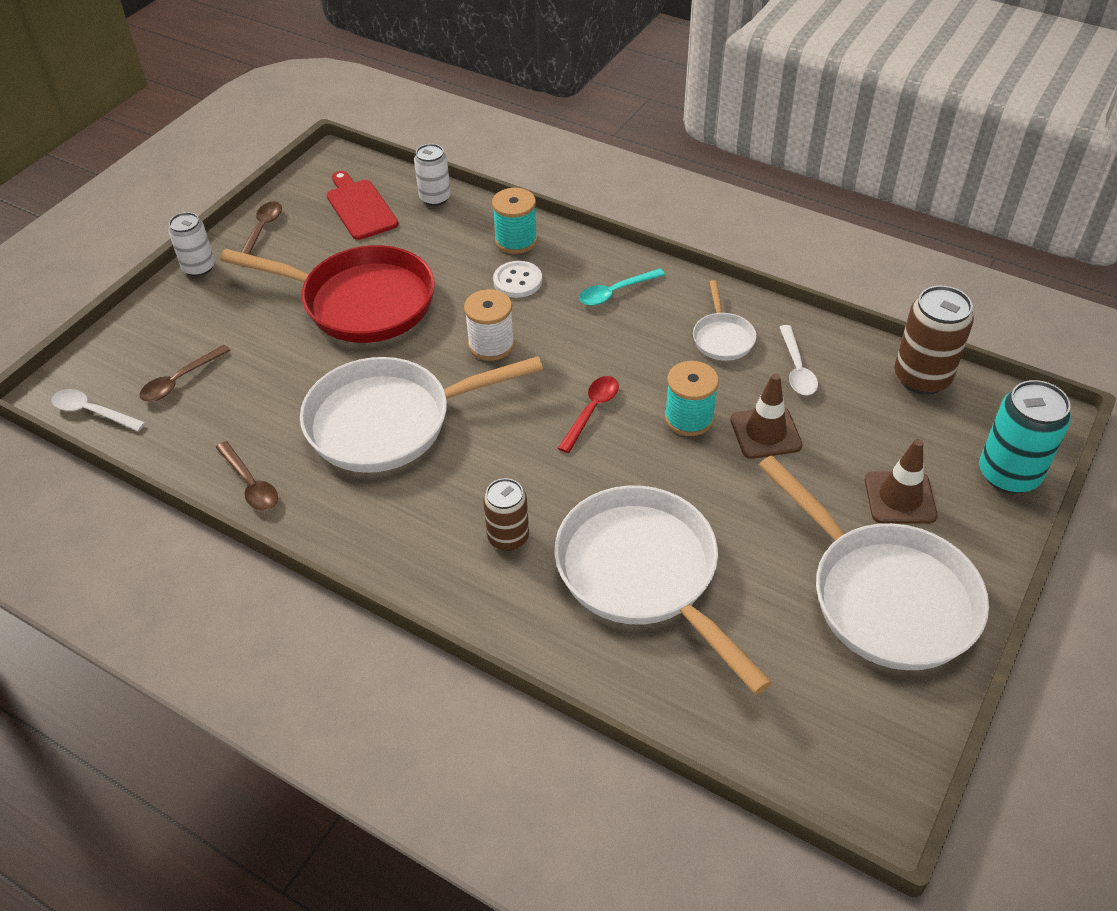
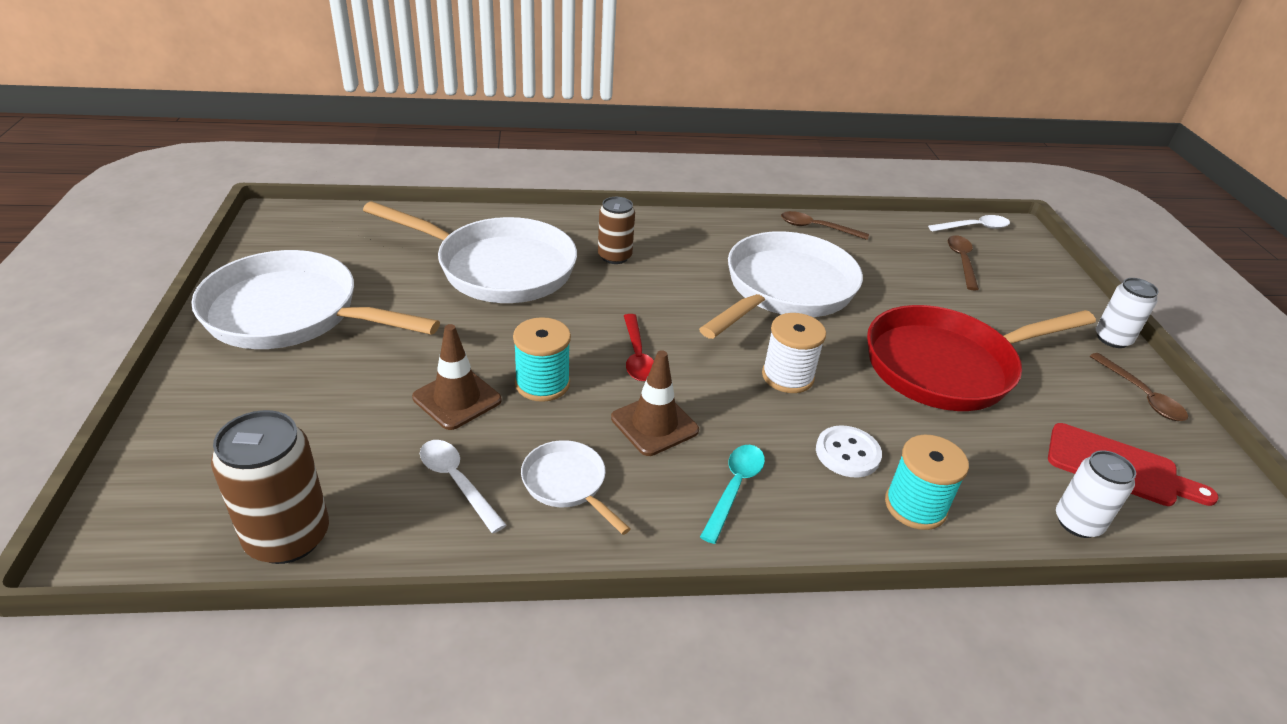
camera: 140 degrees right, 10 degrees down
brown traffic cone [865,439,938,524] -> brown traffic cone moved to [611,350,699,456]
turquoise can [979,380,1071,494] -> none

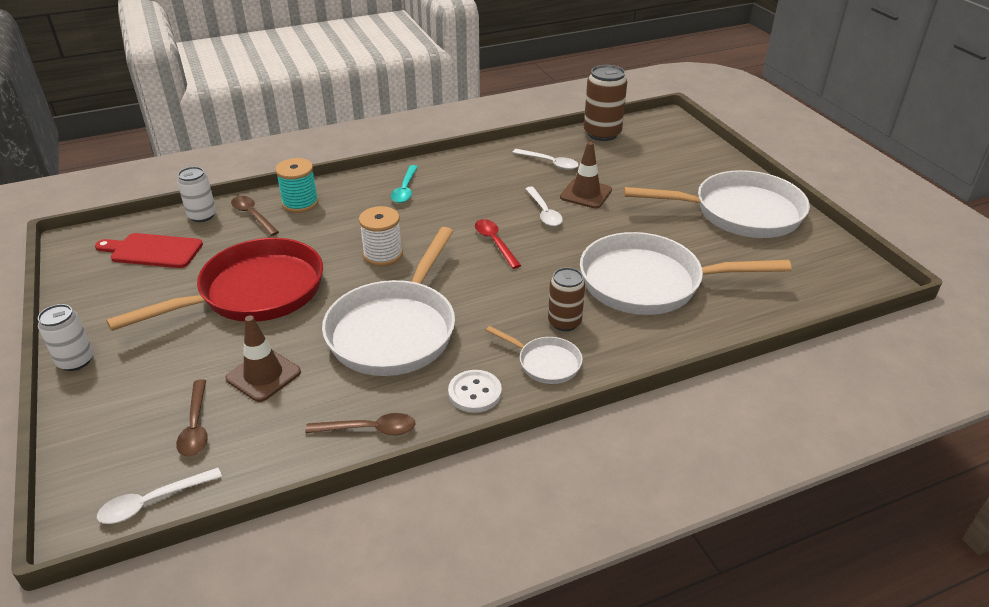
camera: 165 degrees right, 0 degrees up
turquoise spool [513,317,571,402] -> white spoon [525,187,563,226]
white pan [521,440,630,535] -> white pan moved to [486,326,583,384]
brown traffic cone [611,350,699,456] -> brown traffic cone moved to [225,316,301,402]
white button [816,425,882,478] -> white button moved to [448,370,502,413]
brown spoon [1090,353,1188,421] -> brown spoon moved to [231,196,279,236]

